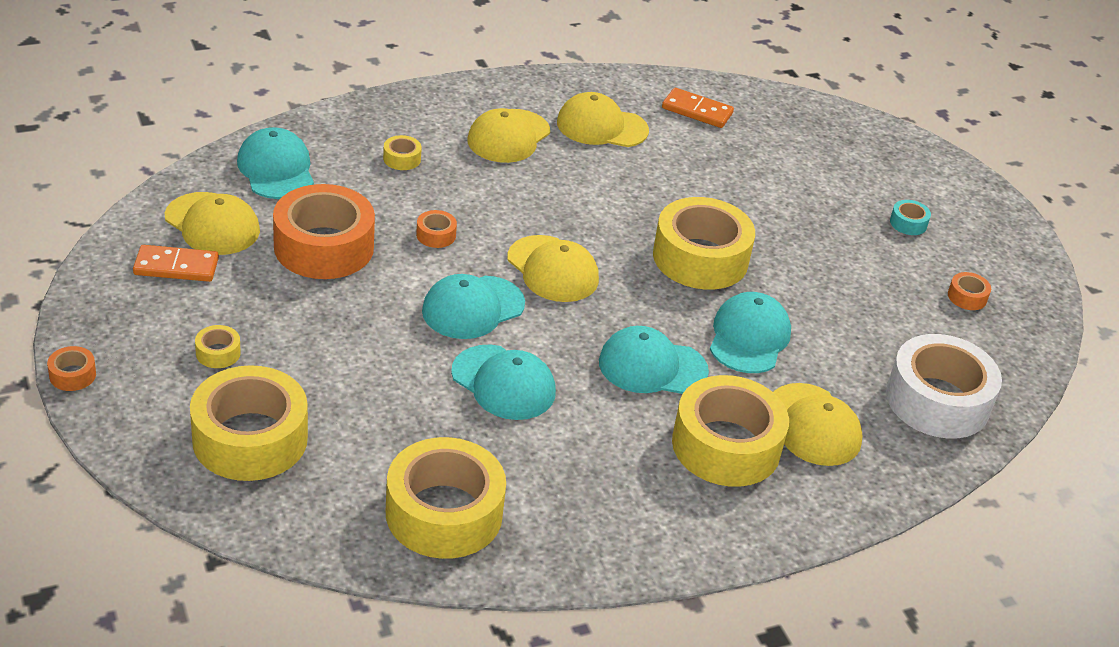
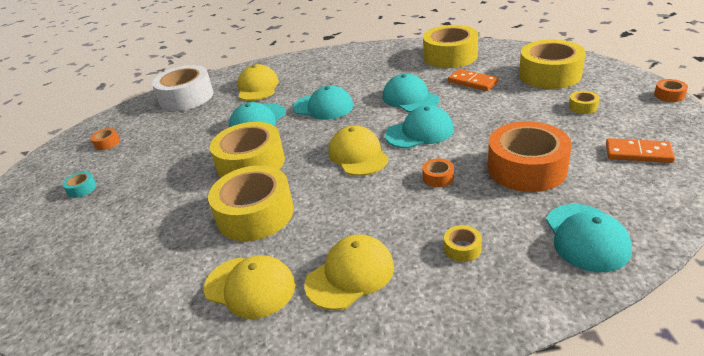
camera: 155 degrees left, 5 degrees down
yellow cap [165,192,260,255] -> none
orange domino [662,88,734,128] -> orange domino moved to [448,69,498,91]
yellow tape [672,375,789,487] -> yellow tape moved to [208,165,294,241]

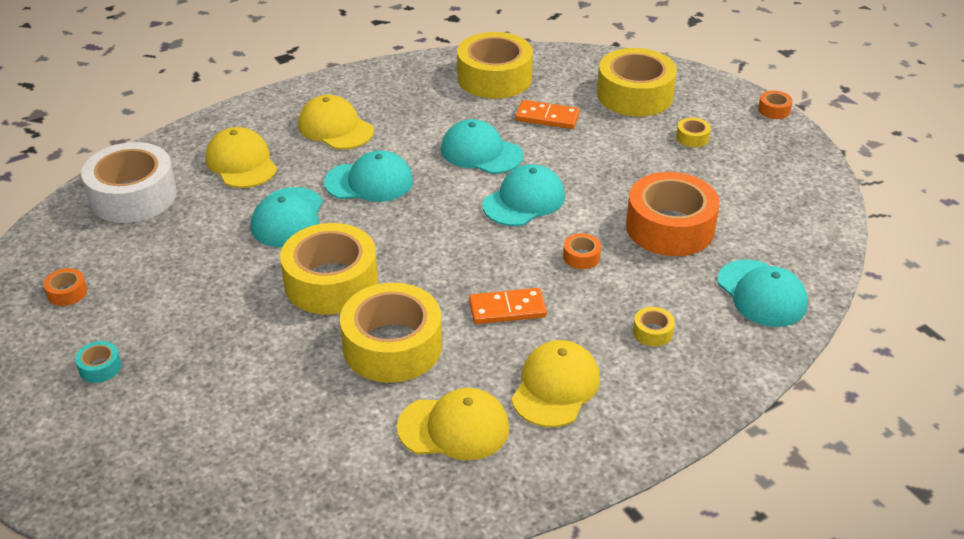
camera: 30 degrees left, 5 degrees up
yellow cap [329,125,389,176] -> yellow cap moved to [298,95,374,150]
orange domino [606,138,675,163] -> orange domino moved to [469,288,547,324]

